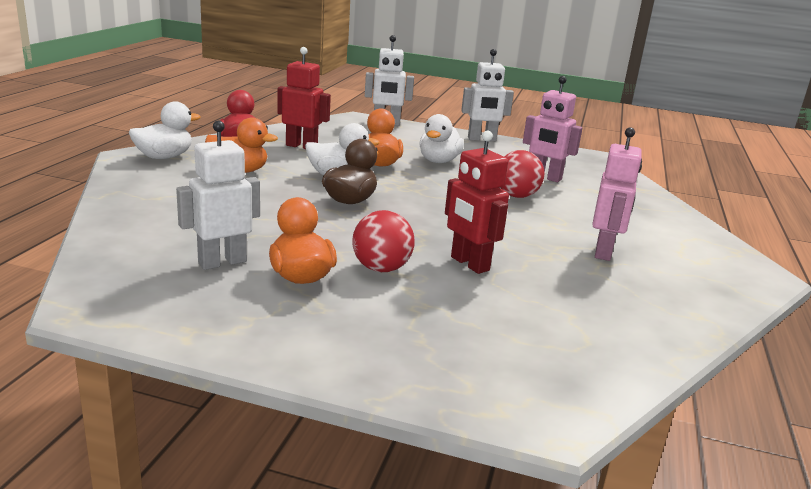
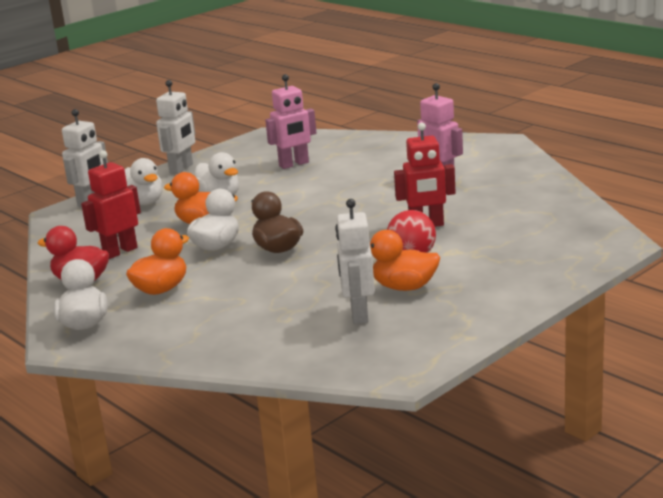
camera: 55 degrees left, 0 degrees up
red ball [500,150,544,198] -> none
none -> white duck [125,158,163,205]

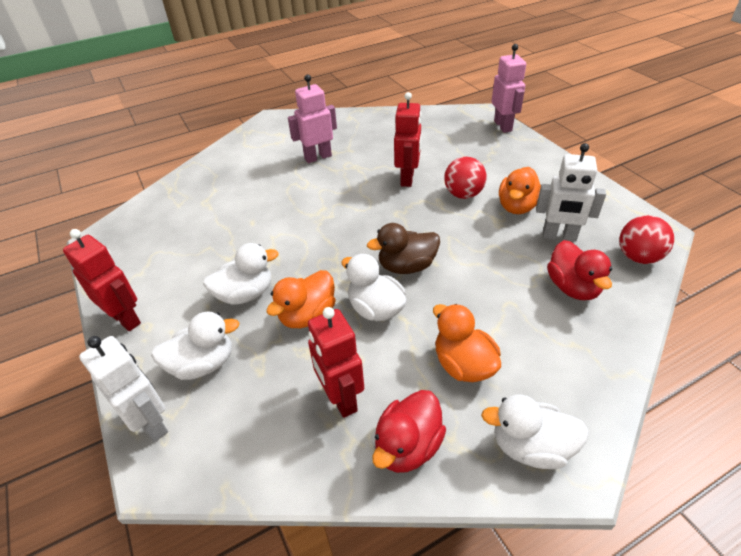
camera: 75 degrees left, 20 degrees up
white robot [156,80,195,174] -> red robot [63,229,141,331]
pink robot [265,74,316,169] -> pink robot moved to [491,44,526,133]
none -> red duck [547,240,612,300]
none -> red ball [619,215,674,264]

